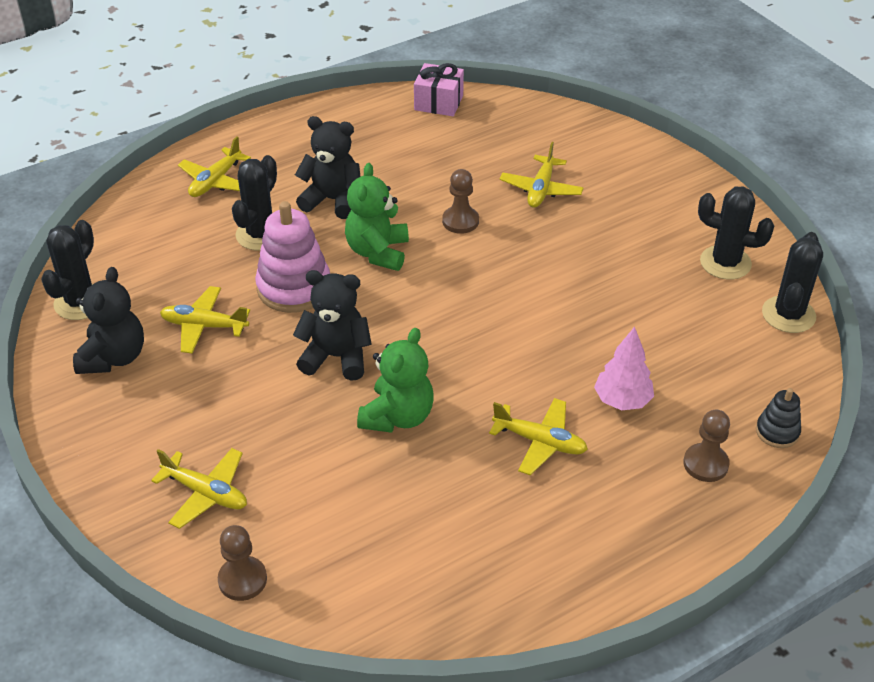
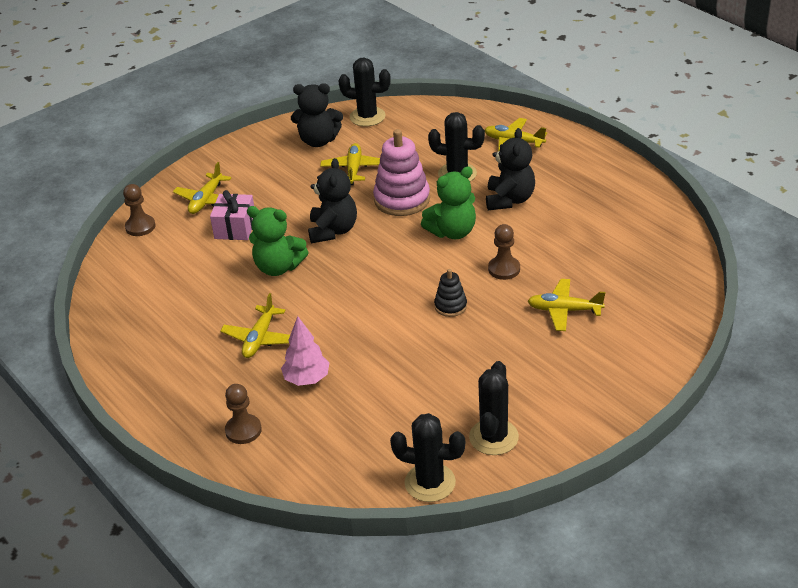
camera: 85 degrees right, 5 degrees down
green teddy bear [345,163,409,271] -> green teddy bear turned 150 degrees clockwise [421,167,476,239]
pink gift [414,63,464,116] -> pink gift moved to [210,190,254,240]
black stacking toy [756,388,801,448] -> black stacking toy moved to [434,269,467,317]

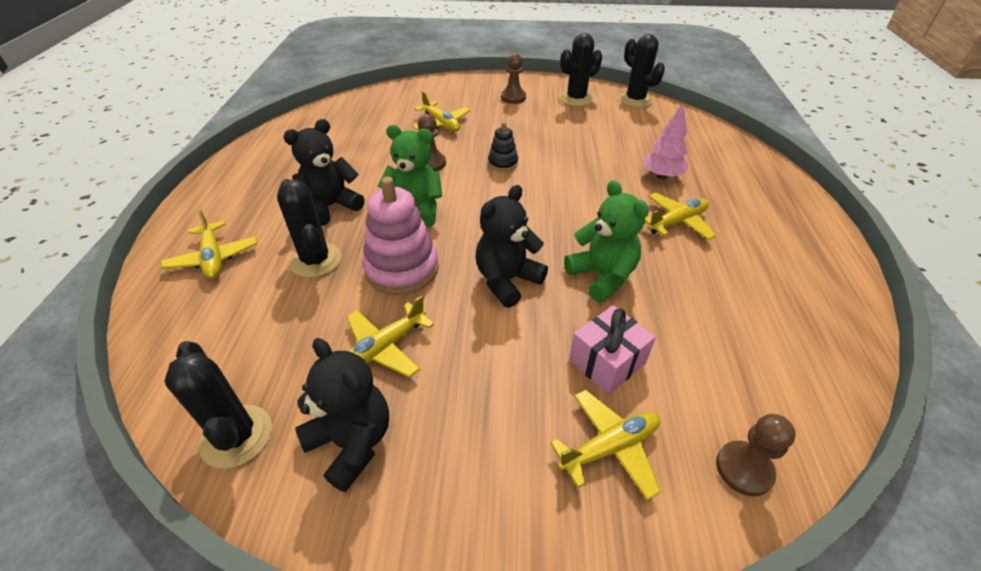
camera: 140 degrees left, 5 degrees up
brown pawn [225,384,262,444] -> brown pawn moved to [501,53,526,104]

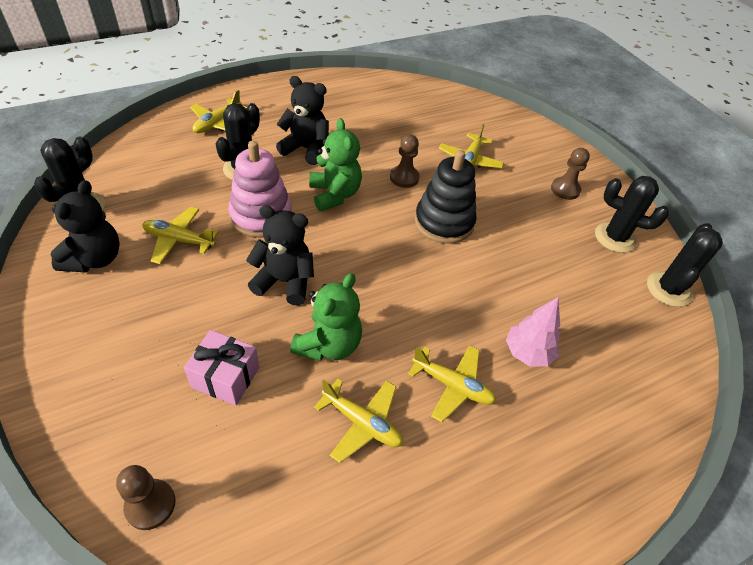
camera: 55 degrees right, 5 degrees up
black stacking toy [488,122,518,171] -> black stacking toy [415,150,477,244], size x1.92
yellow plane [550,390,661,500] -> yellow plane moved to [314,379,403,463]

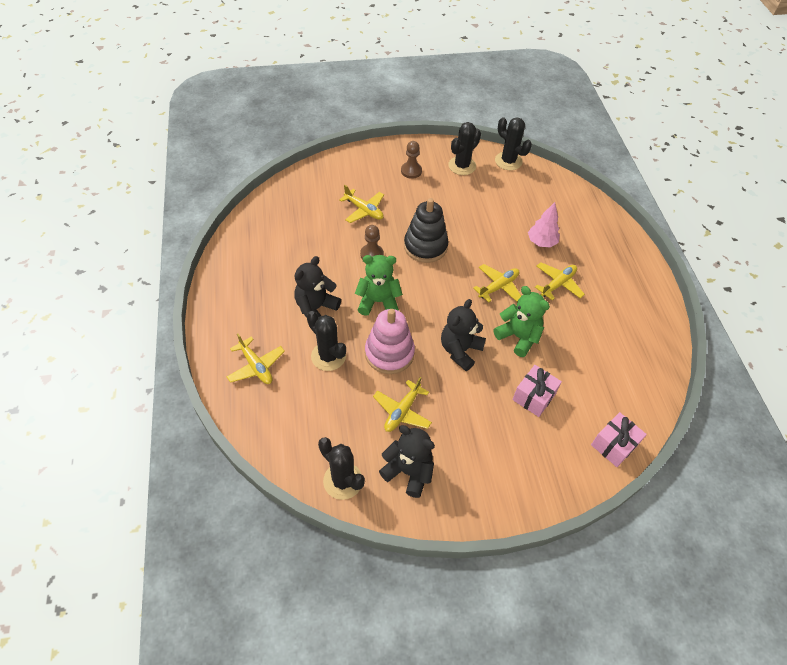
camera: 70 degrees left, 5 degrees up
brown pawn [116,465,176,530] -> pink gift [591,412,647,467]
yellow plane [314,379,403,463] -> yellow plane moved to [473,264,521,302]

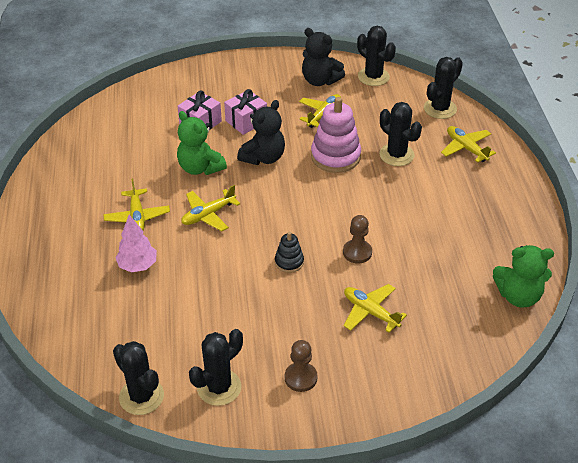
camera: 175 degrees left, 10 degrees down
black teddy bear [294,256,341,318] -> none
green teddy bear [355,255,403,316] -> green teddy bear moved to [493,245,554,308]
black stacking toy [404,198,448,263] -> black stacking toy [275,232,304,273], size x0.52
yellow plane [535,262,585,300] -> yellow plane turned 60 degrees counterclockwise [103,179,170,231]
pink gift [591,412,647,467] -> pink gift moved to [224,89,267,135]
none -> black cactus [424,57,463,119]

